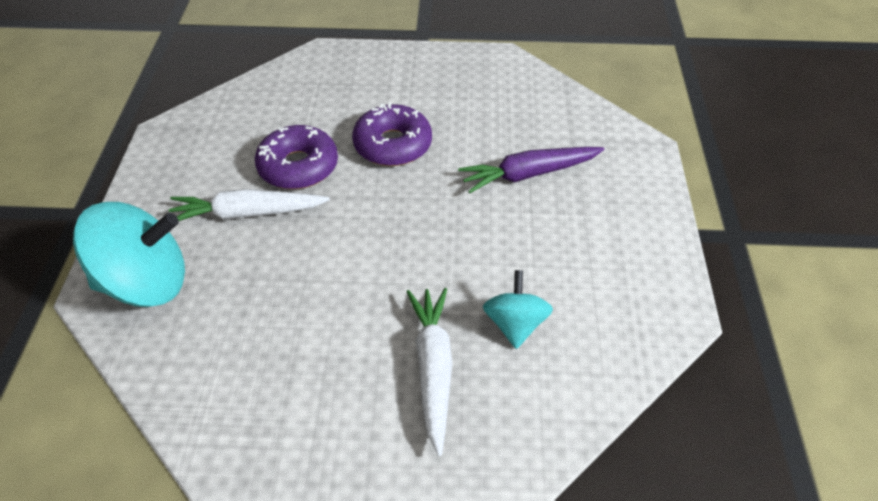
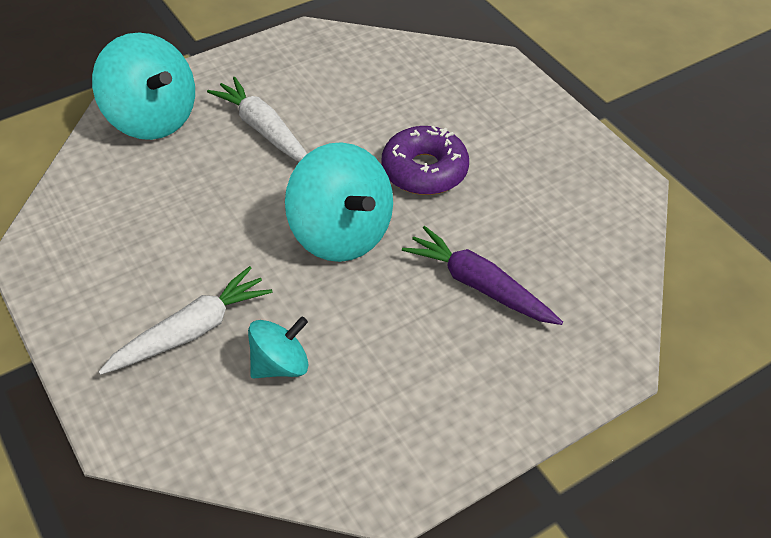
camera: 55 degrees right, 0 degrees up
purple donut [255,125,338,189] -> none
none -> turquoise spinning top [285,142,393,262]

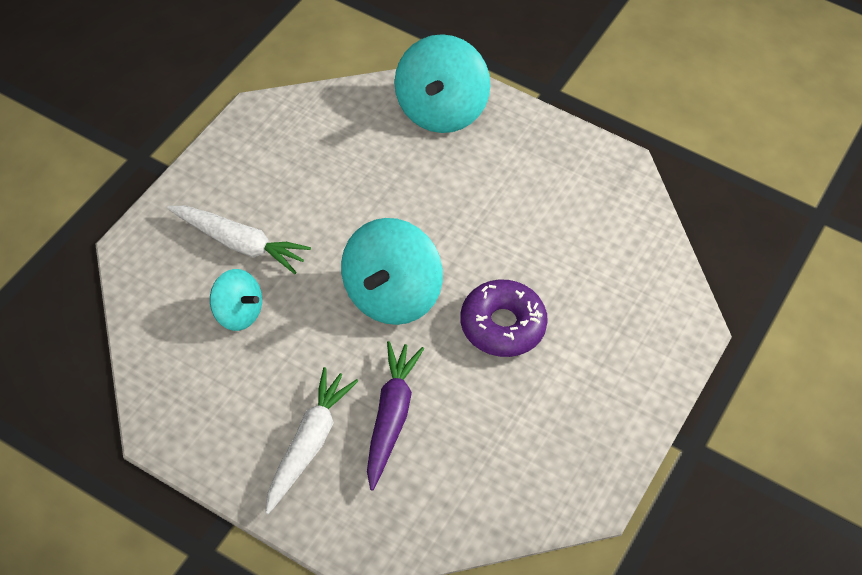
camera: 60 degrees right, 5 degrees up
white carrot [207,77,307,162] -> white carrot moved to [265,367,358,514]

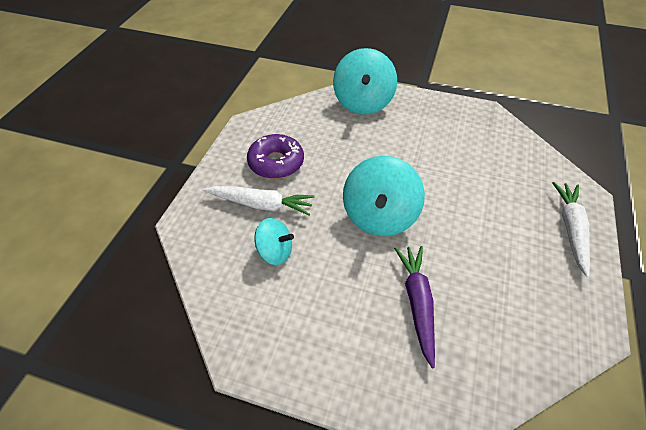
camera: 10 degrees left, 5 degrees down
white carrot [265,367,358,514] -> white carrot moved to [553,182,590,277]
purple donut [460,280,548,357] -> purple donut moved to [247,134,304,179]

